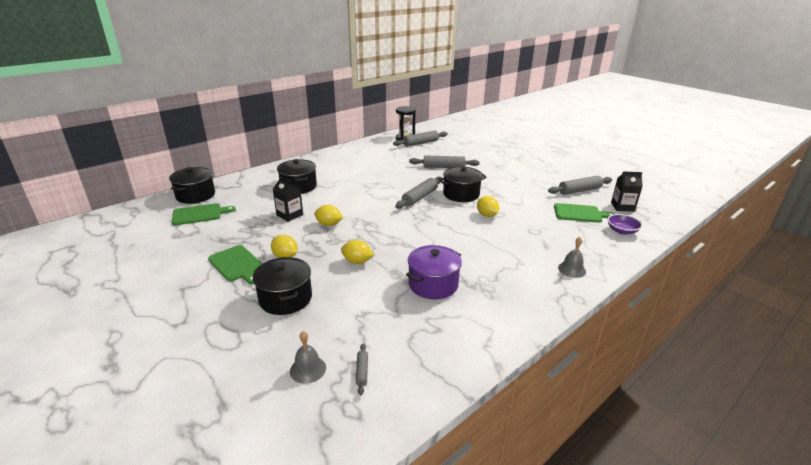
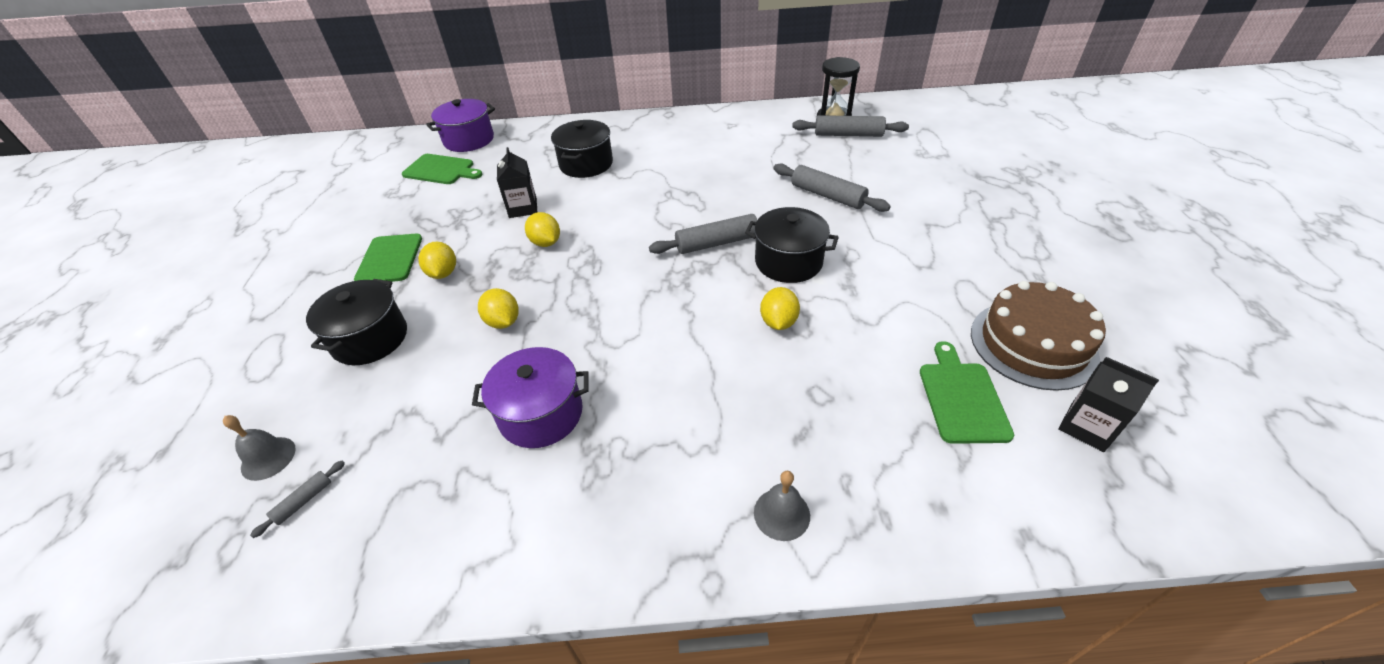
camera: 40 degrees right, 15 degrees up
black pot [169,167,215,204] -> purple pot [426,99,495,152]
grey rolling pin [548,176,612,195] -> brown cake [971,281,1106,391]
green cutting board [554,203,614,223] -> green cutting board turned 135 degrees counterclockwise [920,341,1014,444]
purple bowl [607,214,643,235] -> none

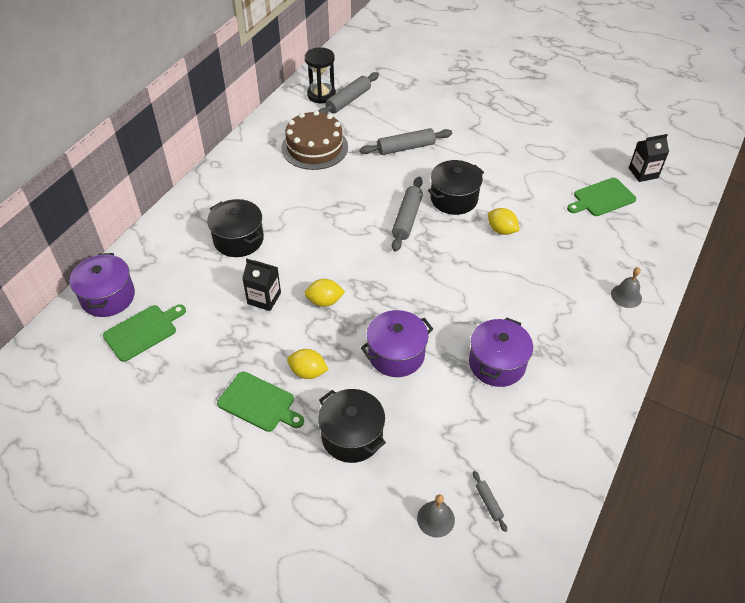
camera: 60 degrees left, 5 degrees up
yellow lemon [478,288,519,329] -> purple pot [361,310,433,377]
green cutting board [920,341,1014,444] -> green cutting board turned 60 degrees counterclockwise [567,178,636,216]
brown cake [971,281,1106,391] -> brown cake moved to [282,110,348,170]

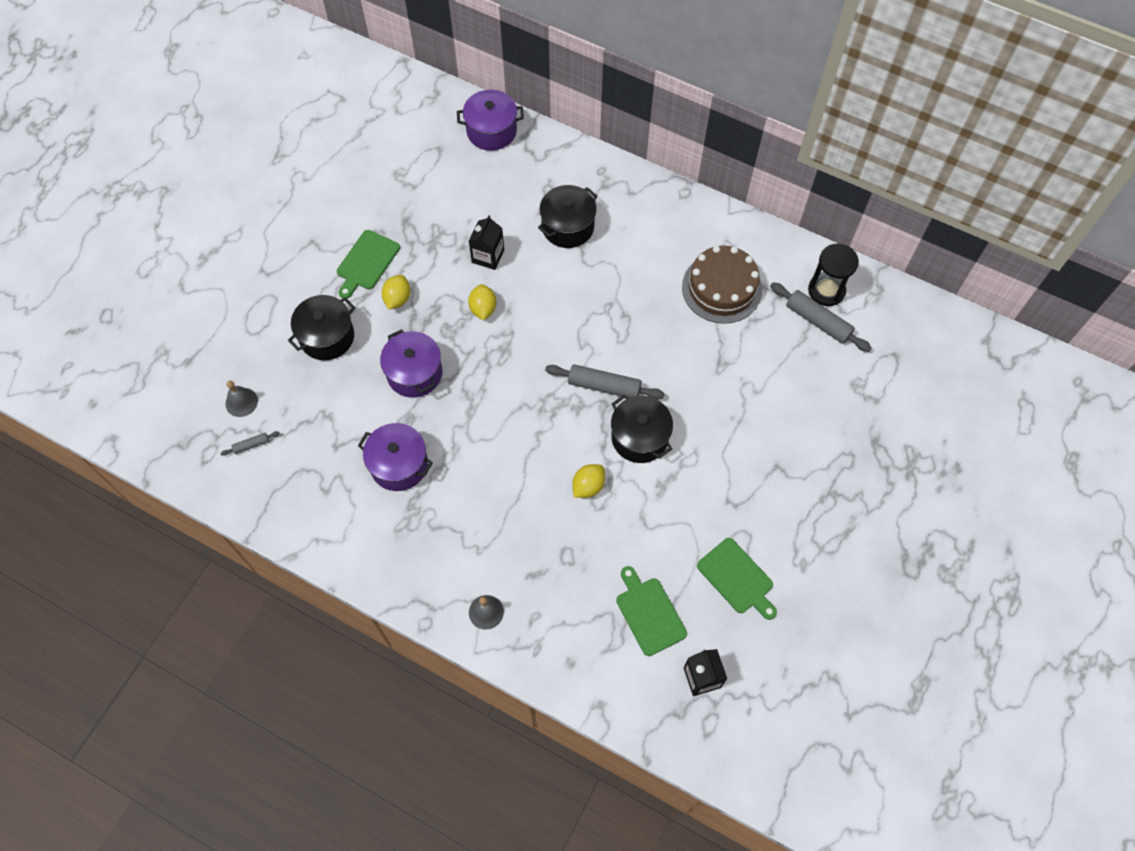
camera: 90 degrees right, 15 degrees up
green cutting board [103,304,186,362] -> green cutting board moved to [697,538,777,620]
grey rolling pin [360,128,452,155] -> none

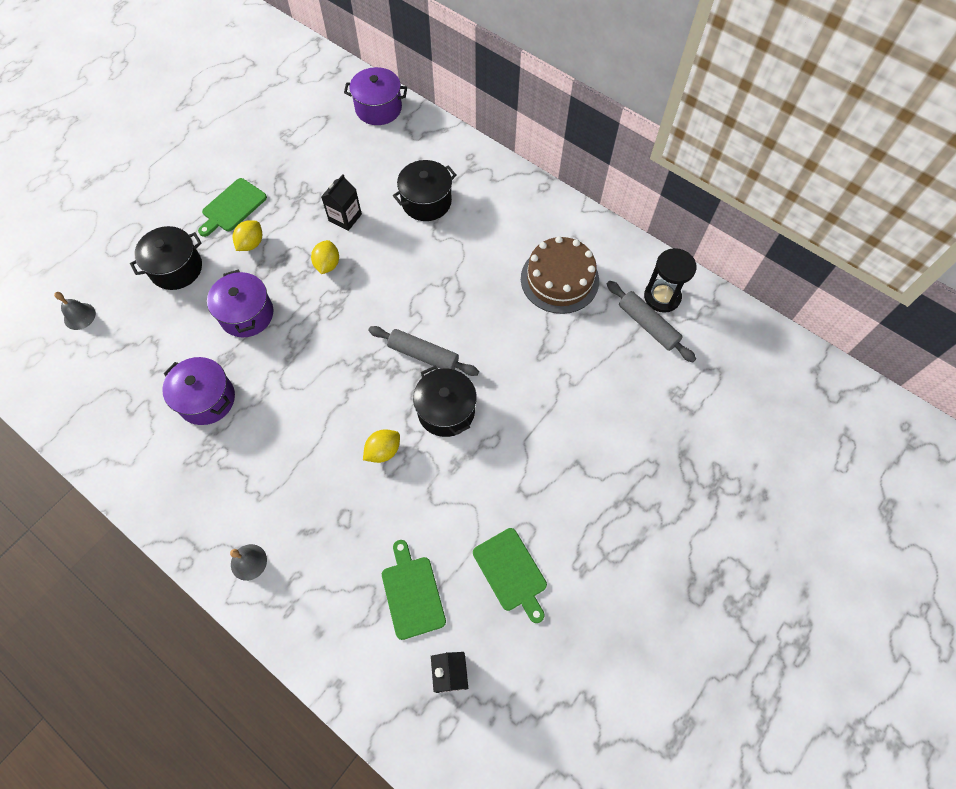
camera: 10 degrees right, 0 degrees up
grey rolling pin [220,431,280,456] -> none

